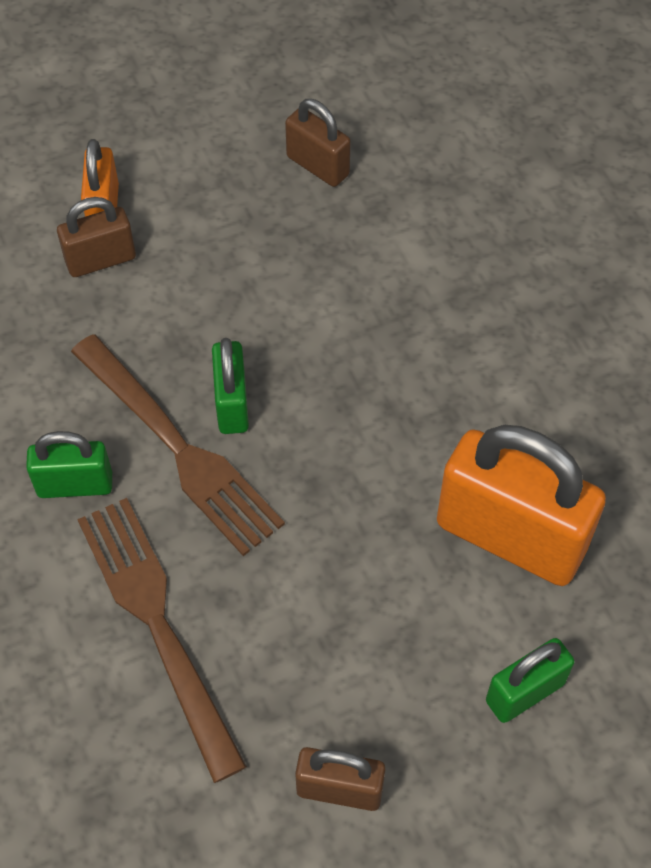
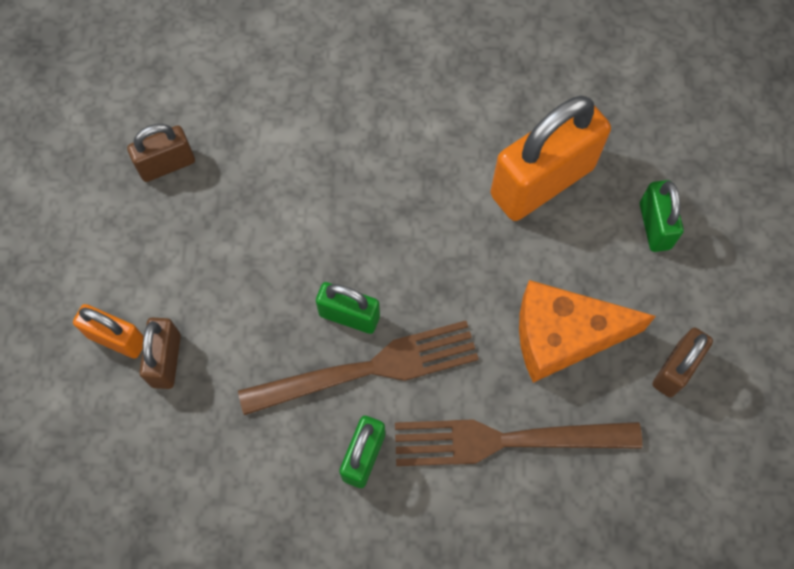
camera: 65 degrees left, 10 degrees up
none -> orange cheese [519,280,656,383]

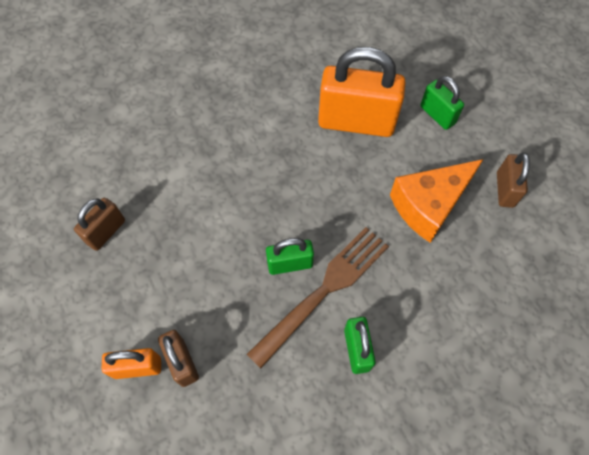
camera: 30 degrees left, 5 degrees down
brown fork [395,419,642,466] -> none
orange padlock [490,96,611,221] -> orange padlock turned 75 degrees clockwise [318,47,406,137]

